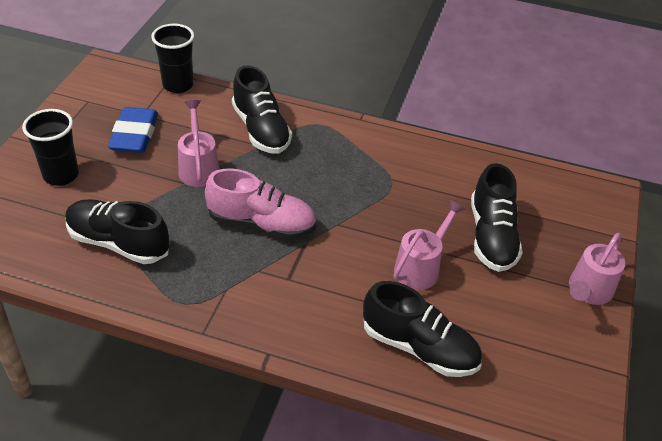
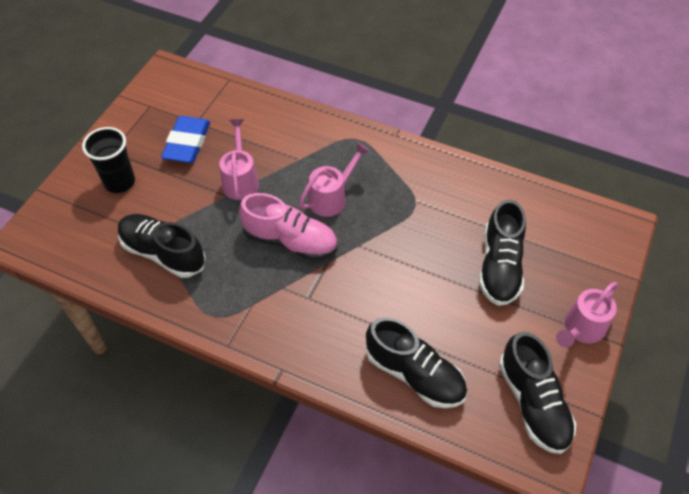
camera: 10 degrees right, 10 degrees up
black cup [151,24,194,93] -> none
black shoe [232,65,292,154] -> black shoe moved to [499,332,576,454]
pink watering can [394,200,465,290] -> pink watering can moved to [299,142,370,217]

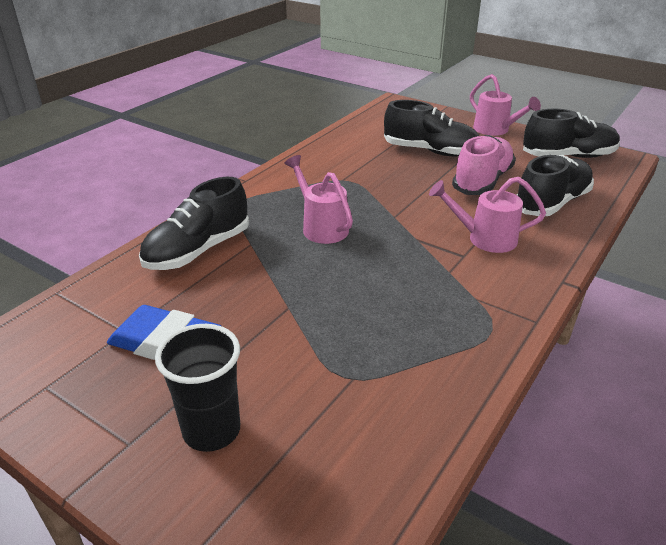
camera: 80 degrees left, 20 degrees down
black shoe [118,214,206,278] -> black shoe moved to [139,177,249,270]
pink watering can [219,119,259,200] -> pink watering can moved to [429,177,546,253]
pink shoe [239,193,338,260] -> pink shoe moved to [452,135,516,195]

